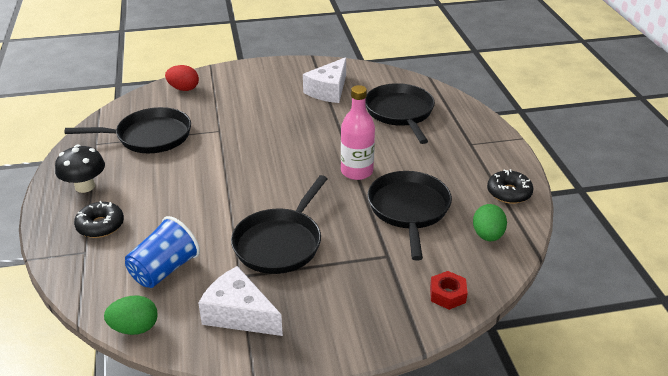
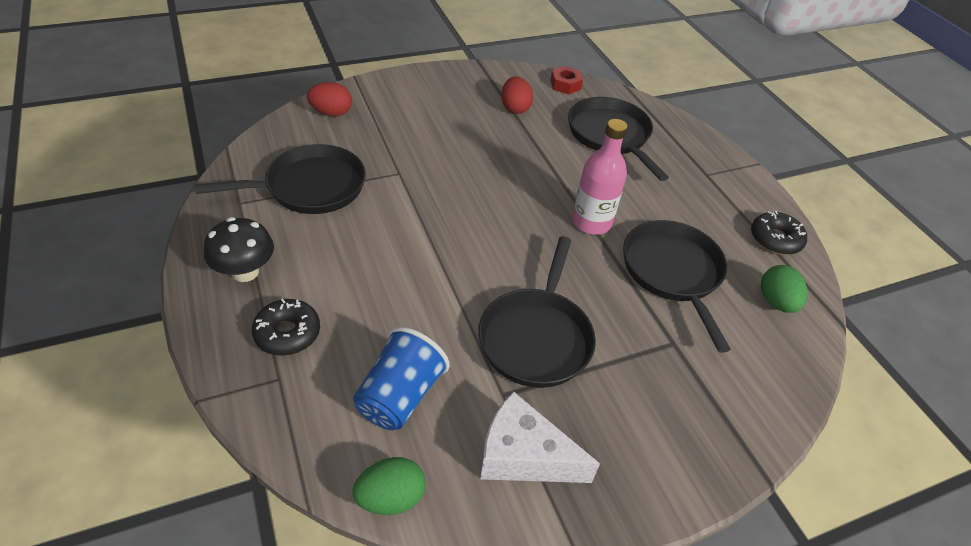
camera: 15 degrees left, 10 degrees up
white cheese [303,57,346,103] -> red egg [501,76,533,114]
red nut [430,271,468,310] -> red nut moved to [550,66,583,94]

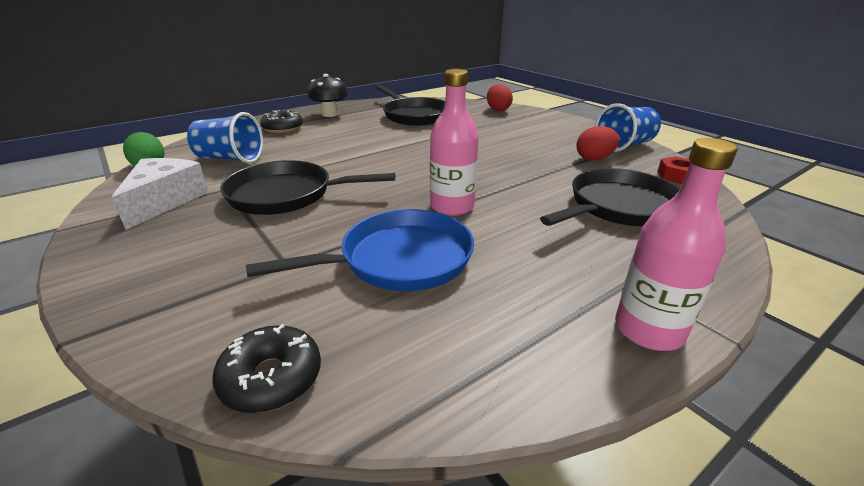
camera: 80 degrees right, 15 degrees down
black pan [623,220,731,353] -> blue pan [246,209,474,291]
black donut [751,211,807,255] -> black donut moved to [212,324,321,413]
green egg [761,265,808,313] -> none
none -> blue cup [595,103,661,152]
none -> pink bottle [615,138,738,351]

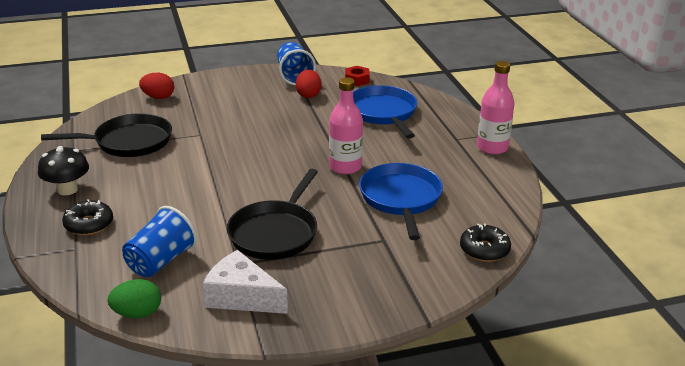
camera: 70 degrees left, 0 degrees up
black pan [540,168,680,226] -> blue pan [353,85,417,139]

